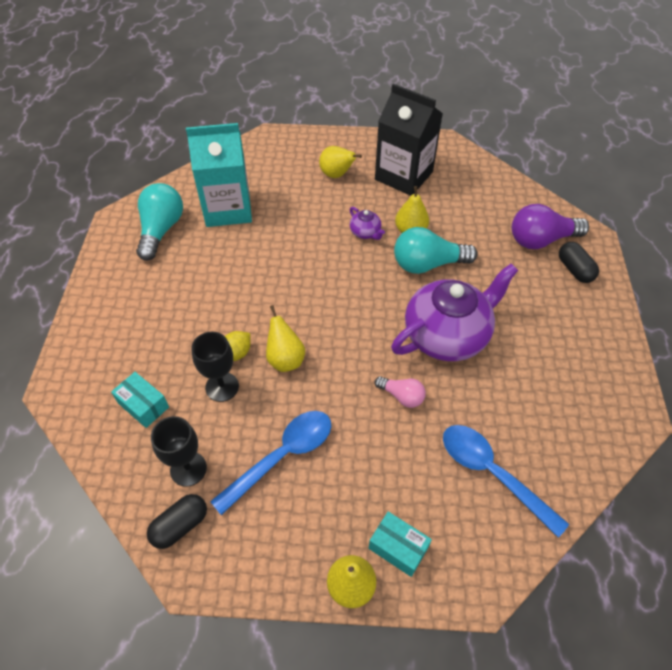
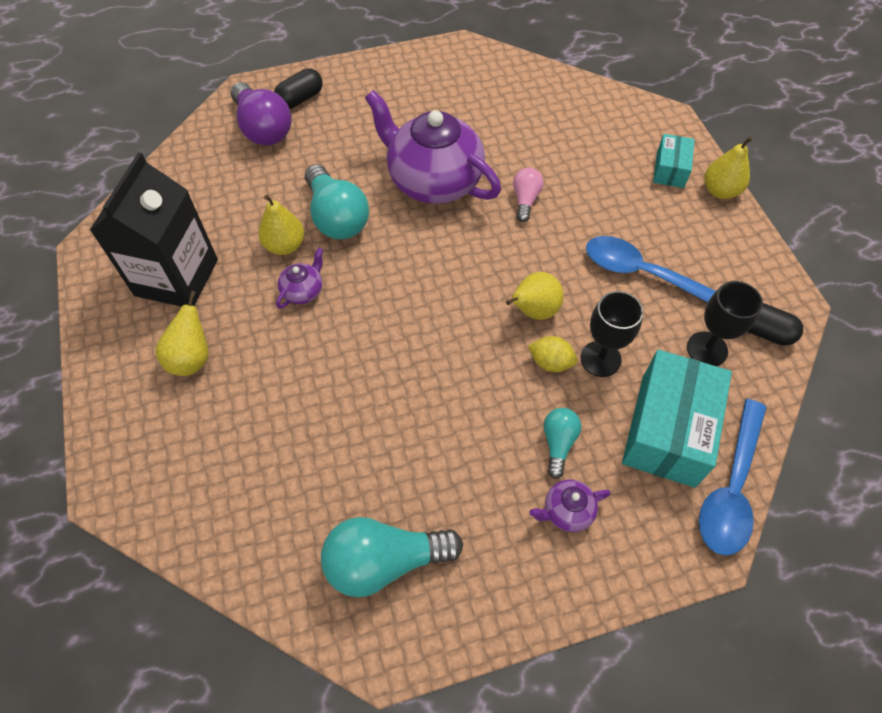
camera: 110 degrees left, 5 degrees up
turquoise box [111,372,169,428] -> turquoise box [622,350,732,488], size x1.89
turquoise carton [186,123,252,227] -> none
blue spoon [443,425,569,538] -> blue spoon moved to [699,399,767,556]
none -> purple teapot [529,480,611,532]
none -> turquoise light bulb [544,408,581,479]

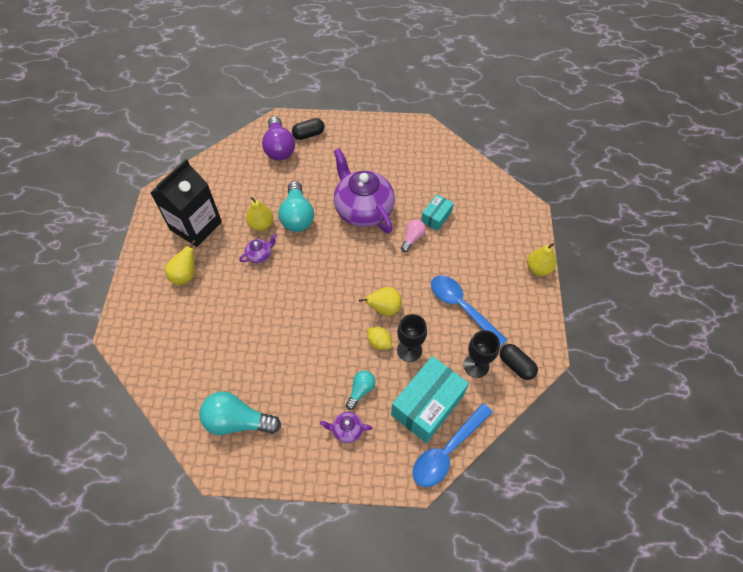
camera: 20 degrees right, 0 degrees up
turquoise box [653,134,695,188] -> turquoise box moved to [421,194,454,231]

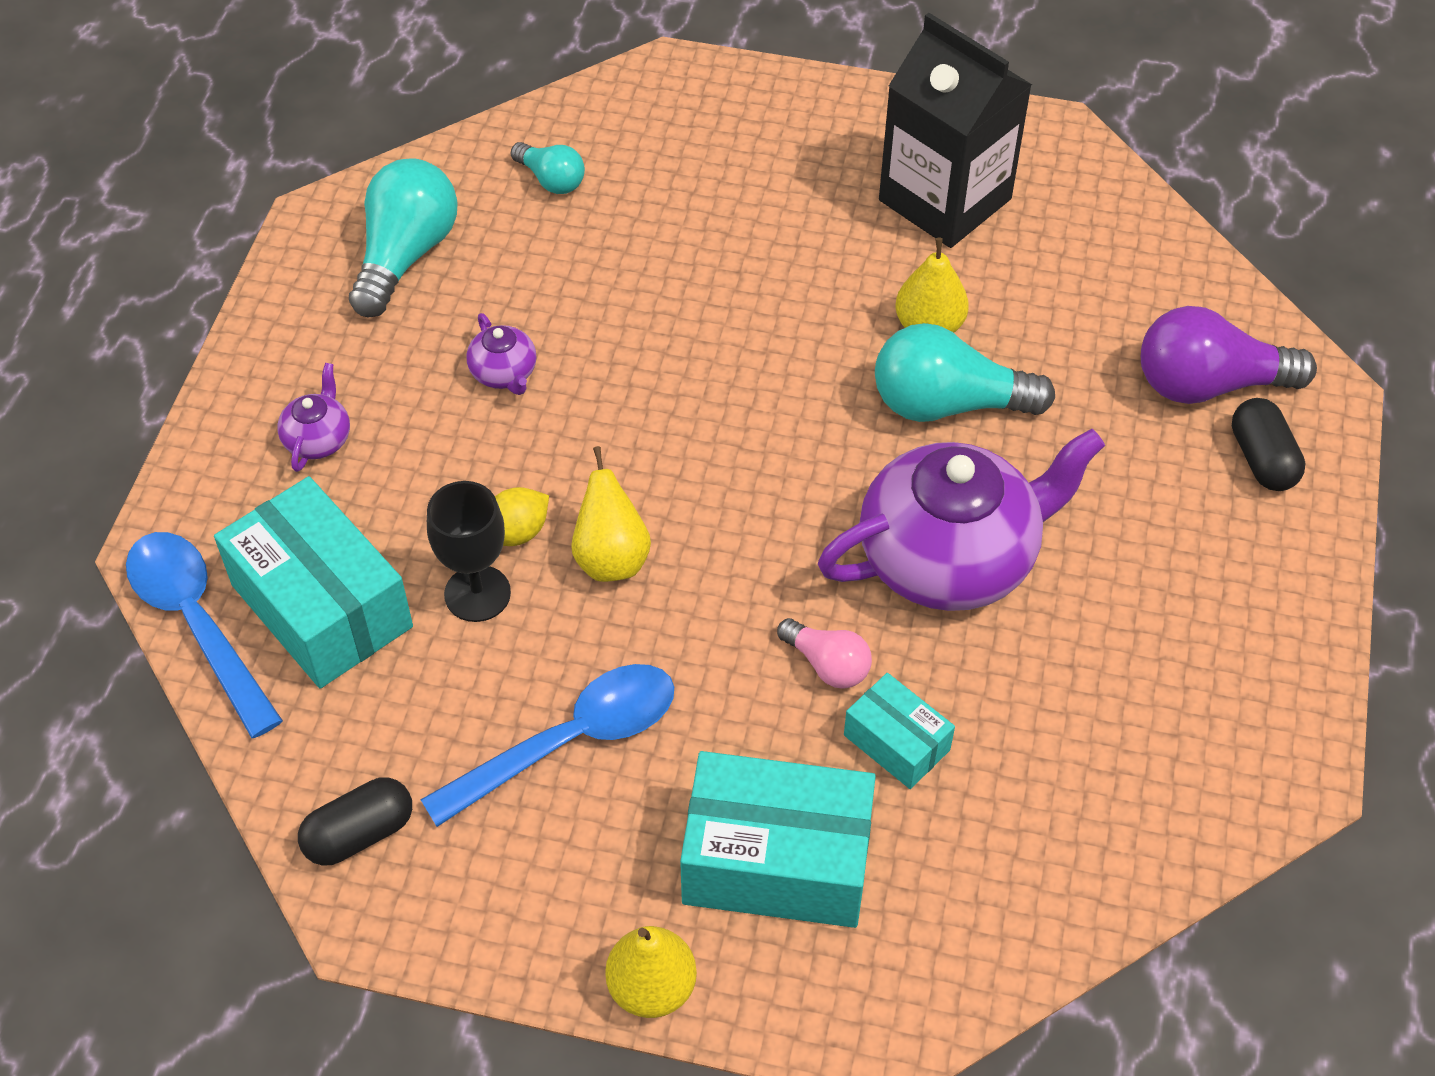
camera: 100 degrees right, 5 degrees down
yellow pear [165,240,196,285] -> none
purple teapot [239,234,277,263] -> purple teapot moved to [466,313,536,395]
turquoise light bulb [346,370,375,410] -> turquoise light bulb moved to [511,142,585,194]
black goblet [464,330,500,378] -> none
none -> turquoise box [680,751,876,928]

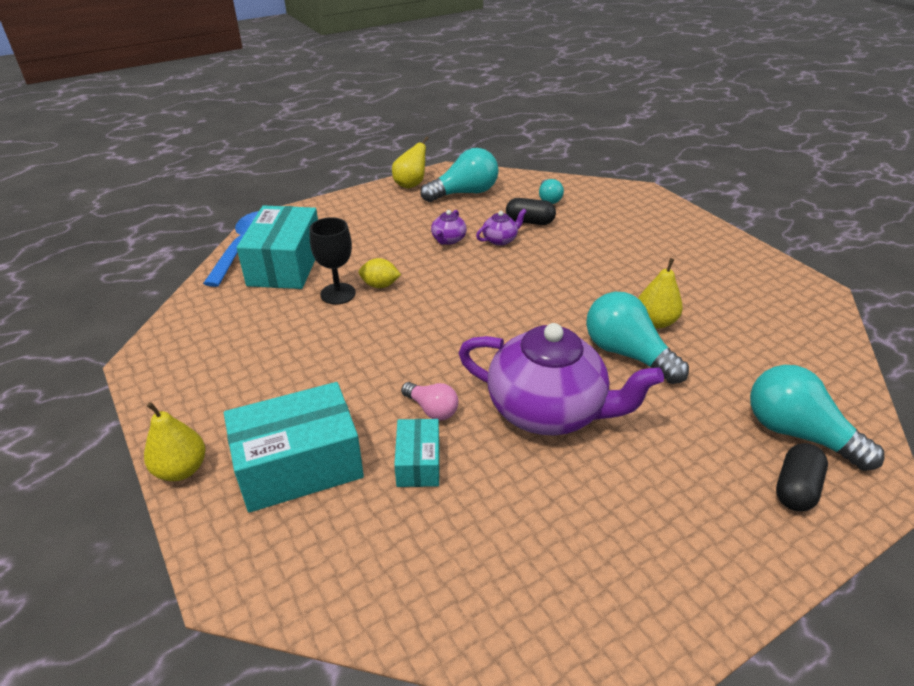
camera: 45 degrees right, 15 degrees down
purple teapot [277,363,350,472] -> purple teapot moved to [476,209,527,246]
black capsule [298,777,412,866] -> black capsule moved to [506,198,556,225]
blue spoon [420,664,674,827] -> none
yellow pear [571,446,651,582] -> yellow pear moved to [392,136,429,189]
turquoise box [680,751,876,928] -> turquoise box turned 75 degrees counterclockwise [224,382,364,513]
pink light bulb [777,618,872,689] -> pink light bulb turned 45 degrees counterclockwise [401,382,458,420]
black carton [879,13,1032,248] -> none
purple light bulb [1141,306,1317,404] -> turquoise light bulb [750,365,884,471]

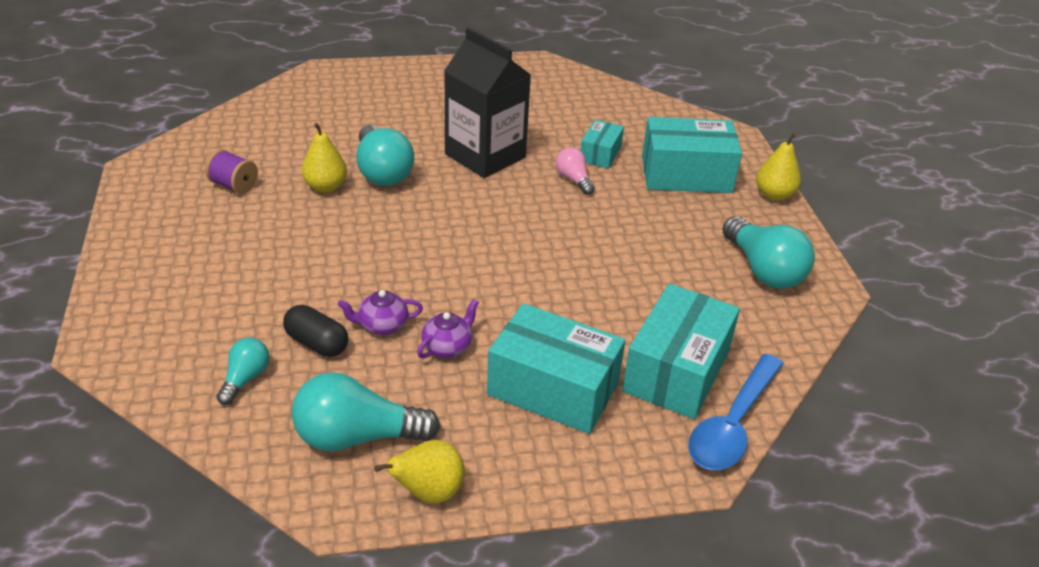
camera: 160 degrees left, 0 degrees up
black goblet [310,217,356,305] -> none
yellow lemon [359,258,401,288] -> none
purple teapot [459,323,664,435] -> black carton [444,28,531,178]
turquoise light bulb [750,365,884,471] -> turquoise light bulb moved to [722,216,815,289]
black capsule [776,443,828,512] -> none
none -> purple spool [205,149,258,194]
none -> turquoise box [487,303,625,434]

